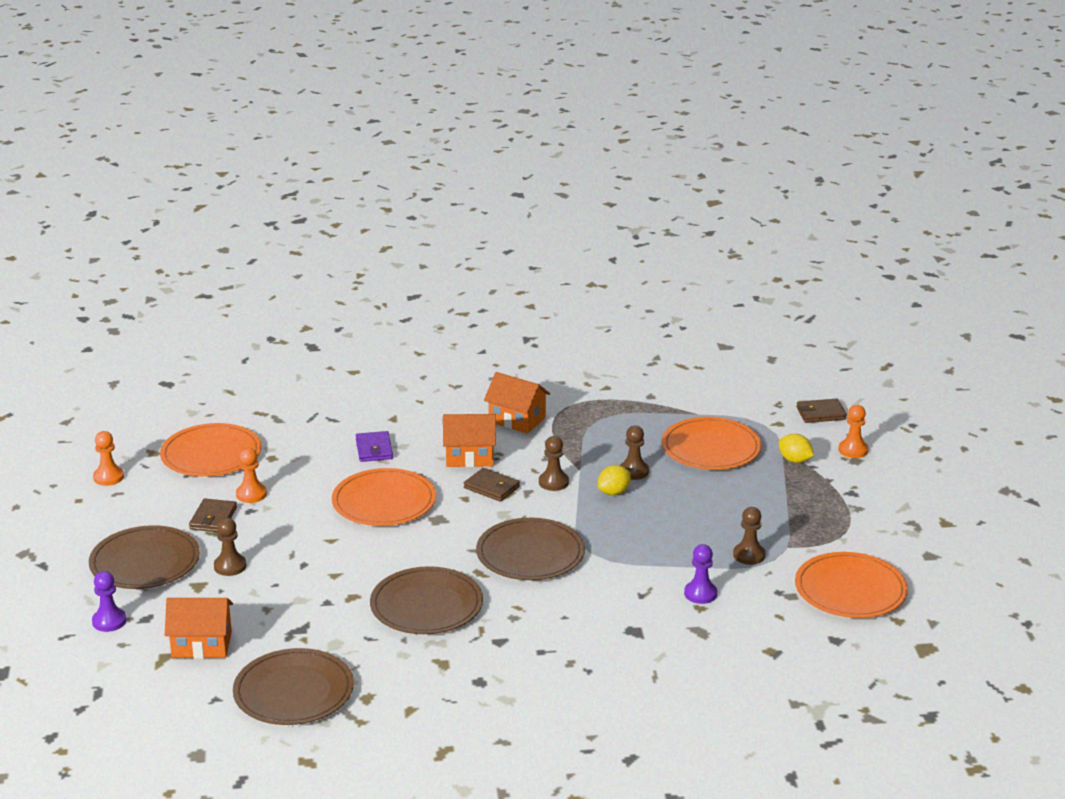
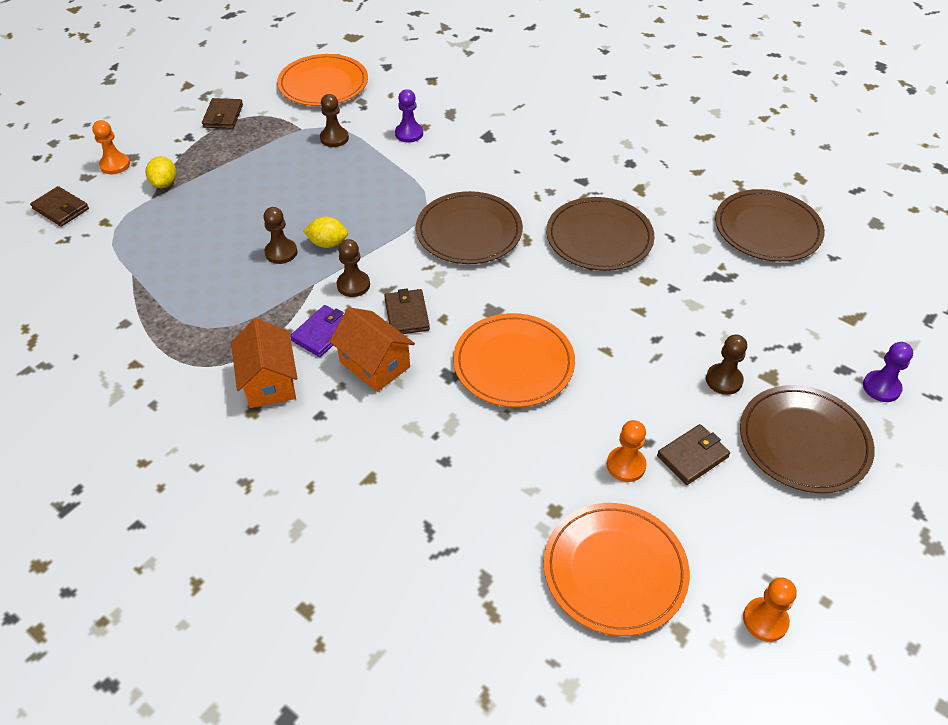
camera: 135 degrees left, 20 degrees up
orange house [165,598,233,659] -> none
purple wallet [356,431,393,462] -> purple wallet moved to [290,305,344,357]
orange plate [662,417,762,470] -> none
none -> brown wallet [202,98,243,129]

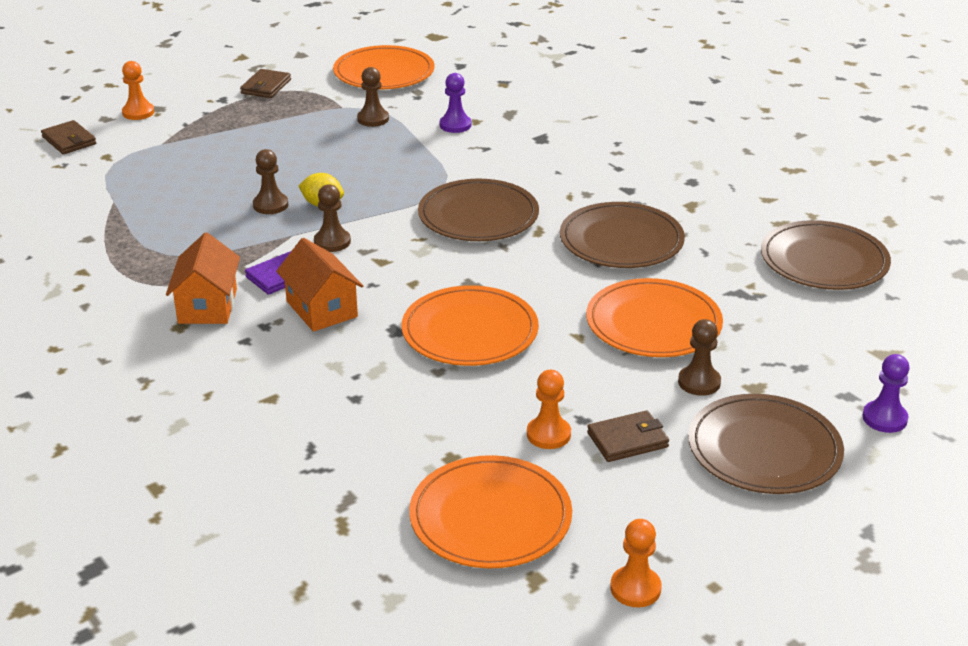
camera: 15 degrees right, 15 degrees down
yellow lemon [146,156,176,188] -> none
brown wallet [384,289,430,334] -> none
none -> orange plate [586,278,723,357]

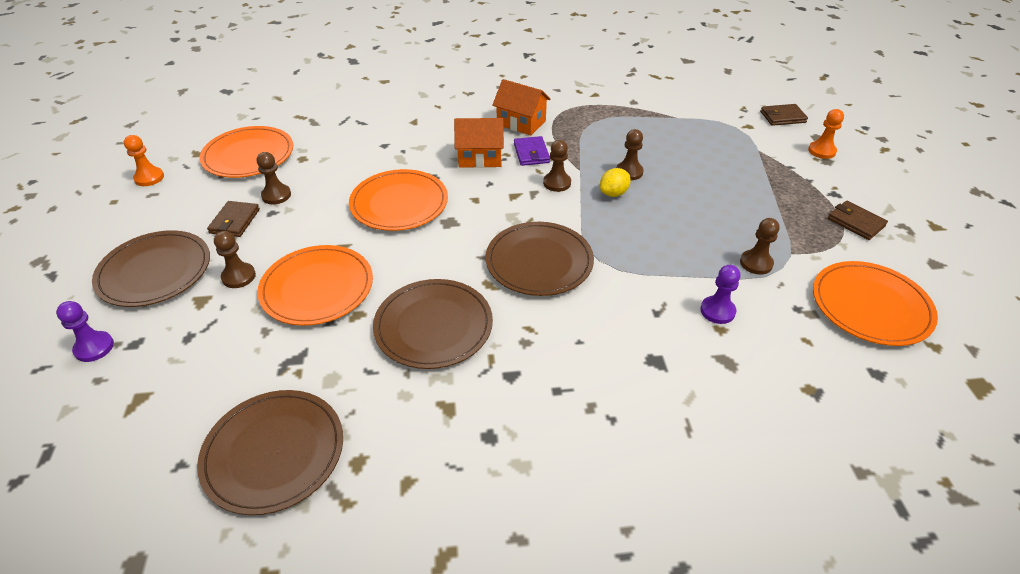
camera: 120 degrees right, 10 degrees up
orange pawn [527,370,571,449] -> brown pawn [257,152,291,204]

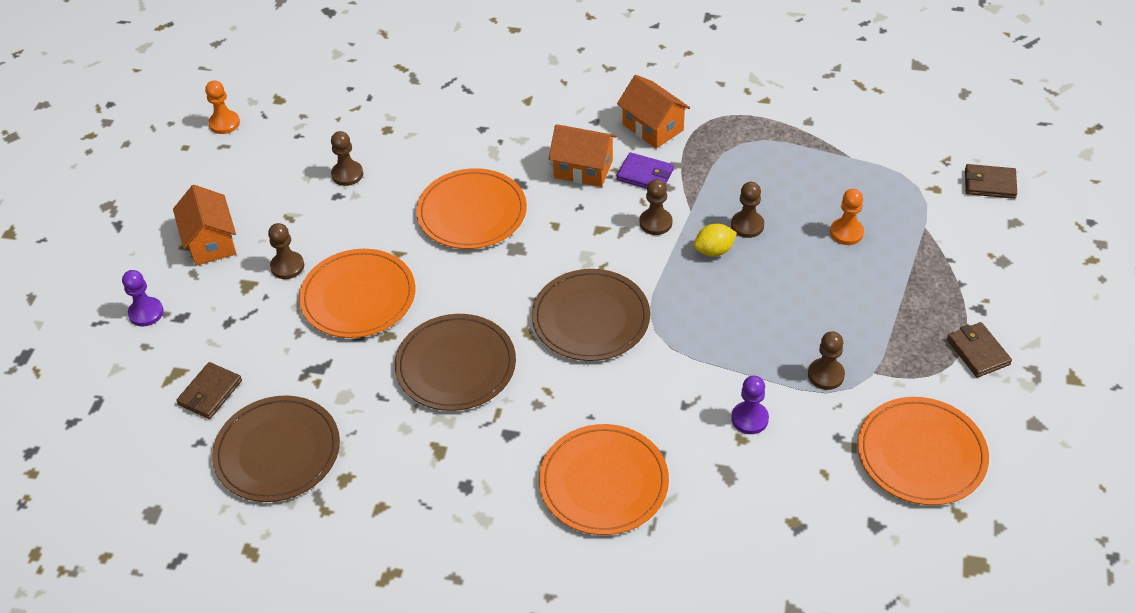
camera: 20 degrees right, 5 degrees up
brown plate [92,230,210,307] -> orange house [173,185,237,266]
orange plate [199,126,293,178] -> orange plate moved to [539,424,669,535]
brown wallet [207,201,260,237] -> brown wallet moved to [176,362,242,419]
purple wallet [514,136,550,166] -> purple wallet turned 75 degrees counterclockwise [617,152,674,189]
orange pawn [808,109,844,159] -> orange pawn moved to [830,189,864,245]

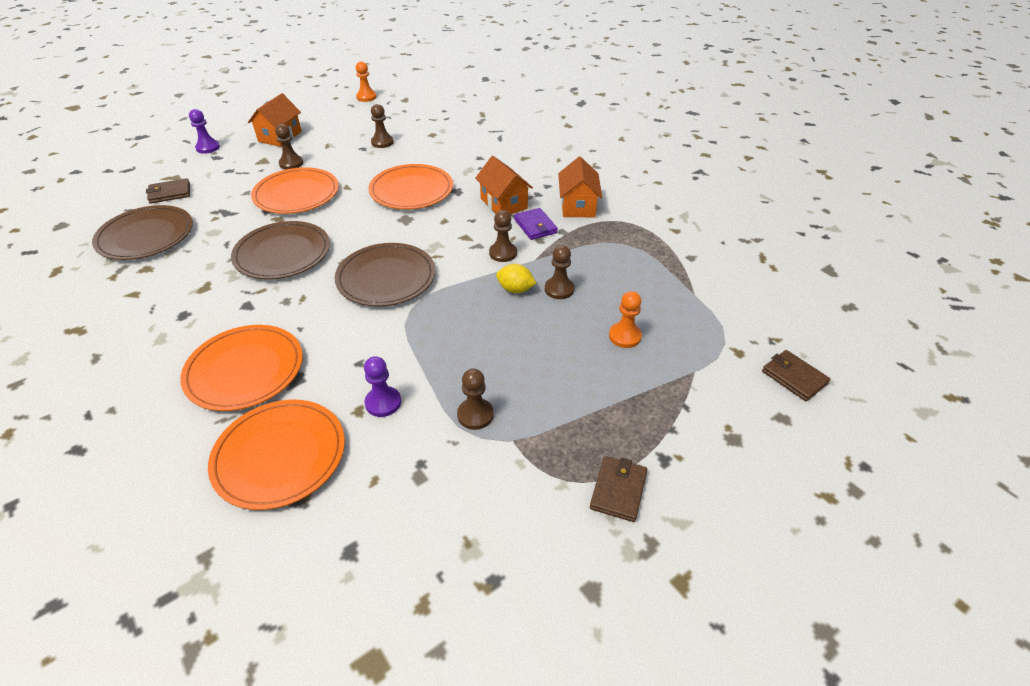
camera: 40 degrees right, 5 degrees down
orange plate [857,397,989,505] -> orange plate moved to [208,400,345,510]

